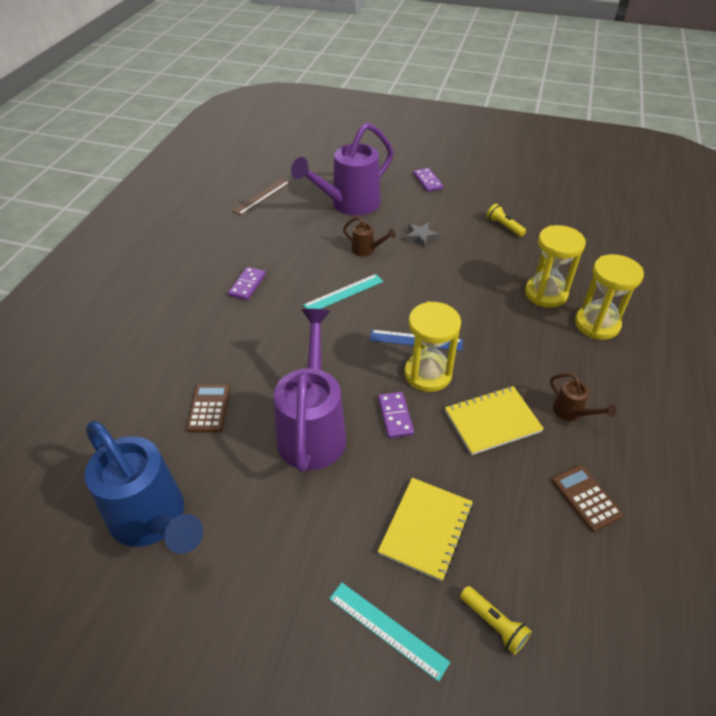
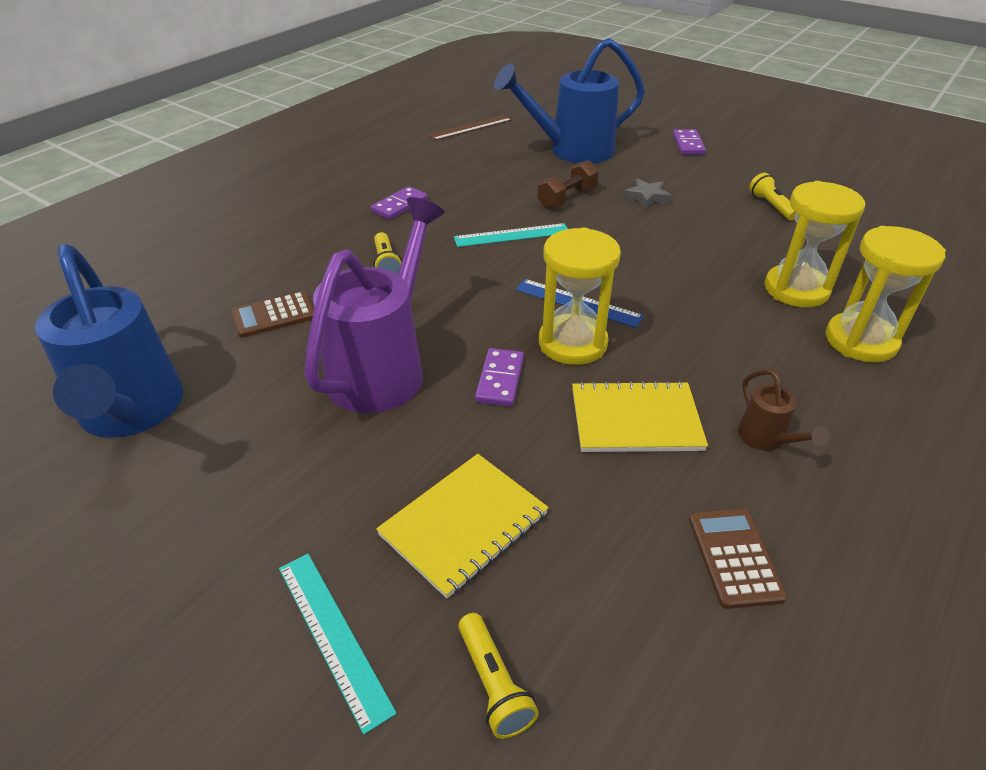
camera: 20 degrees right, 5 degrees down
brown calculator [186,384,230,432] -> brown calculator turned 135 degrees counterclockwise [231,291,314,338]
purple watering can [291,122,394,216] -> blue watering can [494,38,645,163]
brown watering can [343,217,396,256] -> brown dumbbell [538,160,599,209]
none -> yellow flashlight [373,232,402,274]

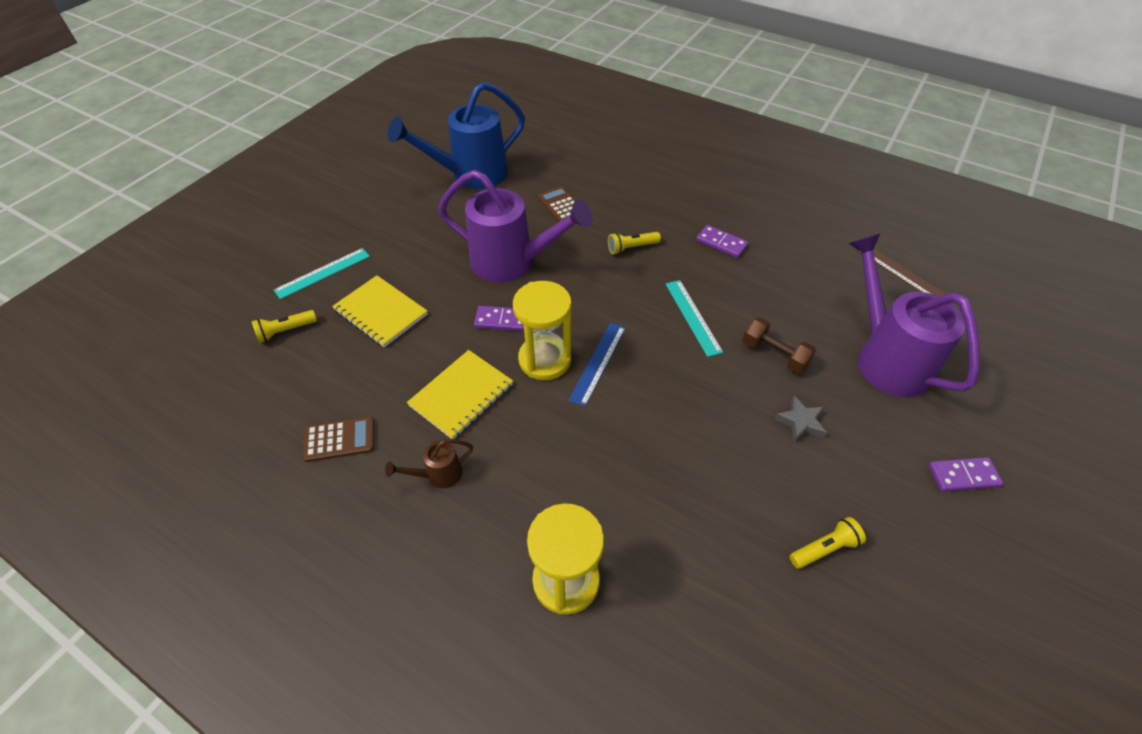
camera: 85 degrees right, 10 degrees up
blue watering can [494,38,645,163] -> purple watering can [848,233,980,397]
yellow notebook [572,381,708,452] -> yellow notebook turned 45 degrees clockwise [407,350,513,439]
yellow hourglass [764,181,866,308] -> none

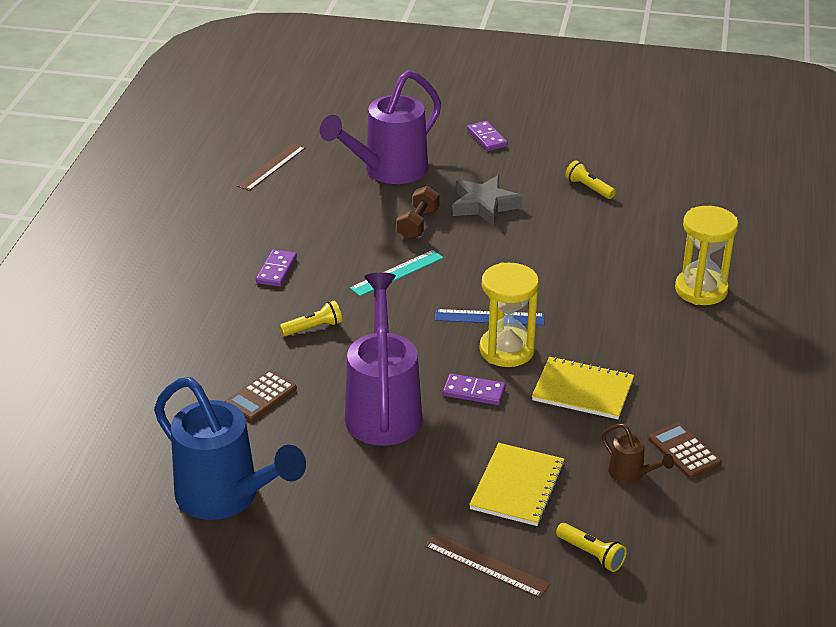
camera: 110 degrees left, 15 degrees down
turquoise ruler [274,248,370,299] -> brown ruler [425,533,550,598]
brown watering can [385,439,473,488] -> brown watering can moved to [601,424,674,483]
purple domino [474,306,524,331] -> purple domino turned 60 degrees counterclockwise [443,373,506,405]
yellow flashlight [608,232,661,254] -> yellow flashlight turned 75 degrees counterclockwise [279,300,342,336]
grey star [775,396,827,443] -> grey star [453,175,523,226], size x1.67

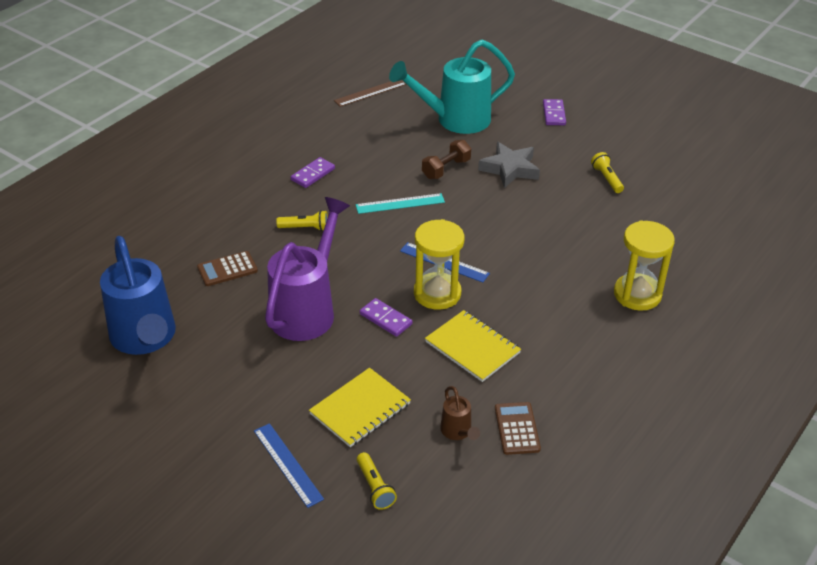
camera: 25 degrees right, 5 degrees up
purple watering can [320,70,441,184] -> turquoise watering can [389,39,515,134]
brown ruler [425,533,550,598] -> blue ruler [254,423,324,508]

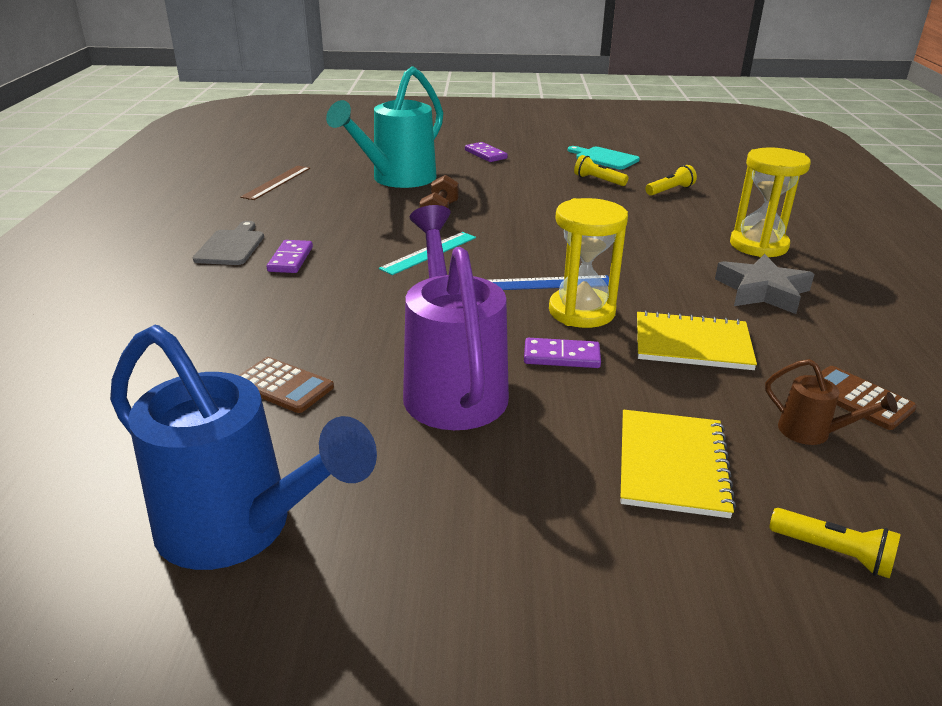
camera: 35 degrees left, 10 degrees down
brown calculator [197,251,258,286] -> brown calculator turned 90 degrees counterclockwise [238,357,334,413]
blue ruler [254,423,324,508] -> none
yellow flashlight [276,210,328,231] -> yellow flashlight moved to [645,165,697,196]
grey star [478,142,540,188] -> grey star moved to [715,254,814,314]
none -> grey cutting board [193,221,264,265]
none -> turquoise cutting board [568,146,640,169]

